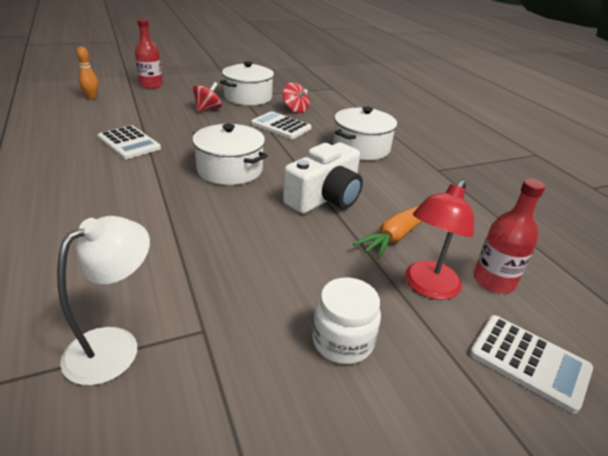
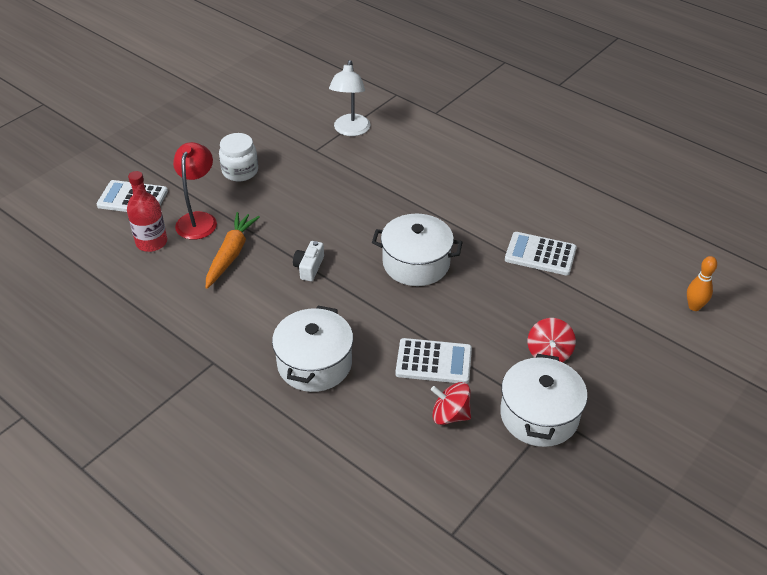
camera: 155 degrees right, 10 degrees up
red bottle [135,19,163,89] -> none
white camera [283,142,363,214] -> white camera [293,241,324,281], size x0.48

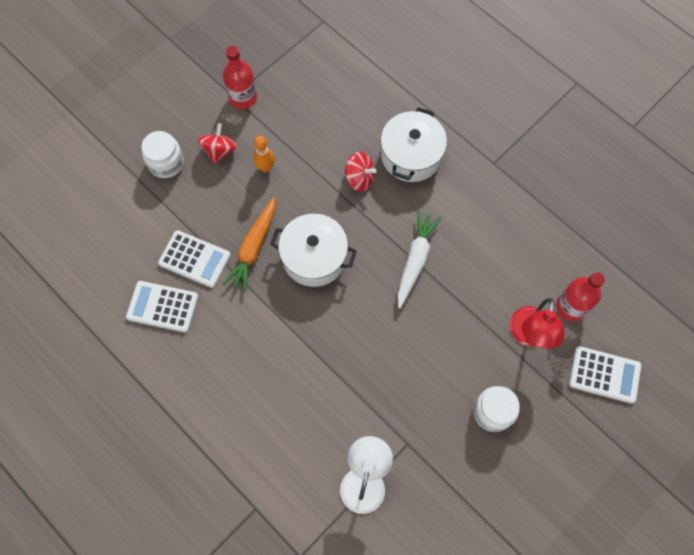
camera: 175 degrees left, 25 degrees up
orange carrot [206,212,260,289] -> orange carrot moved to [223,197,275,292]
white camera [293,241,324,281] -> white carrot [397,211,441,309]
white calculator [396,338,472,383] -> white calculator moved to [126,281,198,333]
red spinning top [431,382,471,425] -> red spinning top moved to [345,152,377,192]
white pot [500,354,588,447] -> red bottle [223,46,257,109]
orange bowling pin [687,256,717,311] -> orange bowling pin moved to [253,136,275,172]
none -> white jar [141,131,184,178]

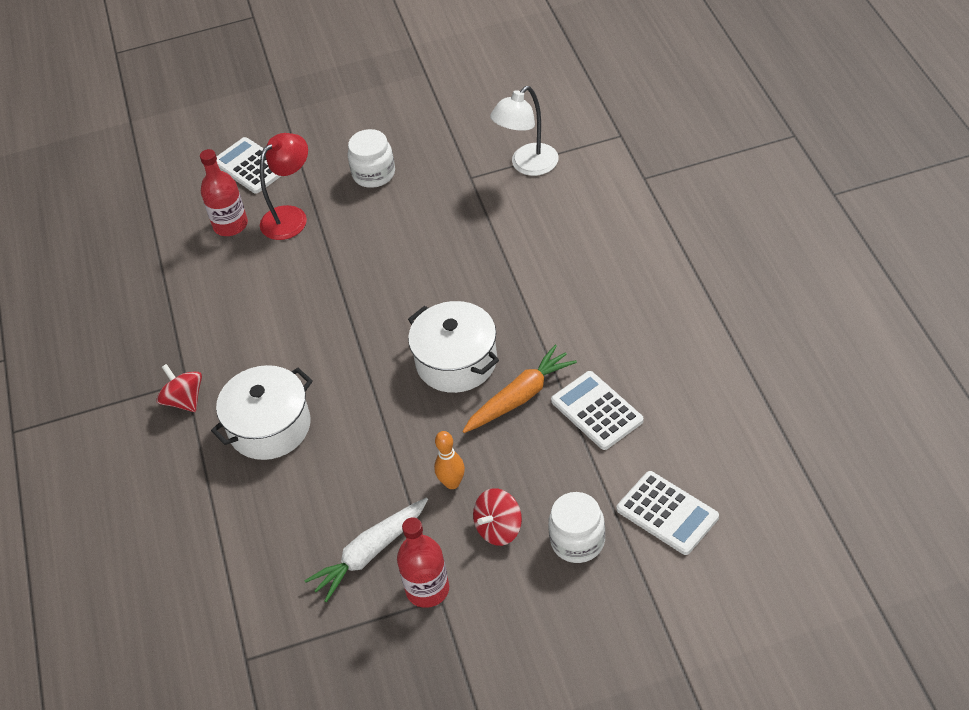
camera: 145 degrees left, 20 degrees down
white calculator [126,281,198,333] -> white calculator moved to [617,471,719,555]
red spinning top [345,152,377,192] -> red spinning top moved to [156,364,202,412]
white carrot [397,211,441,309] -> white carrot moved to [304,497,428,602]

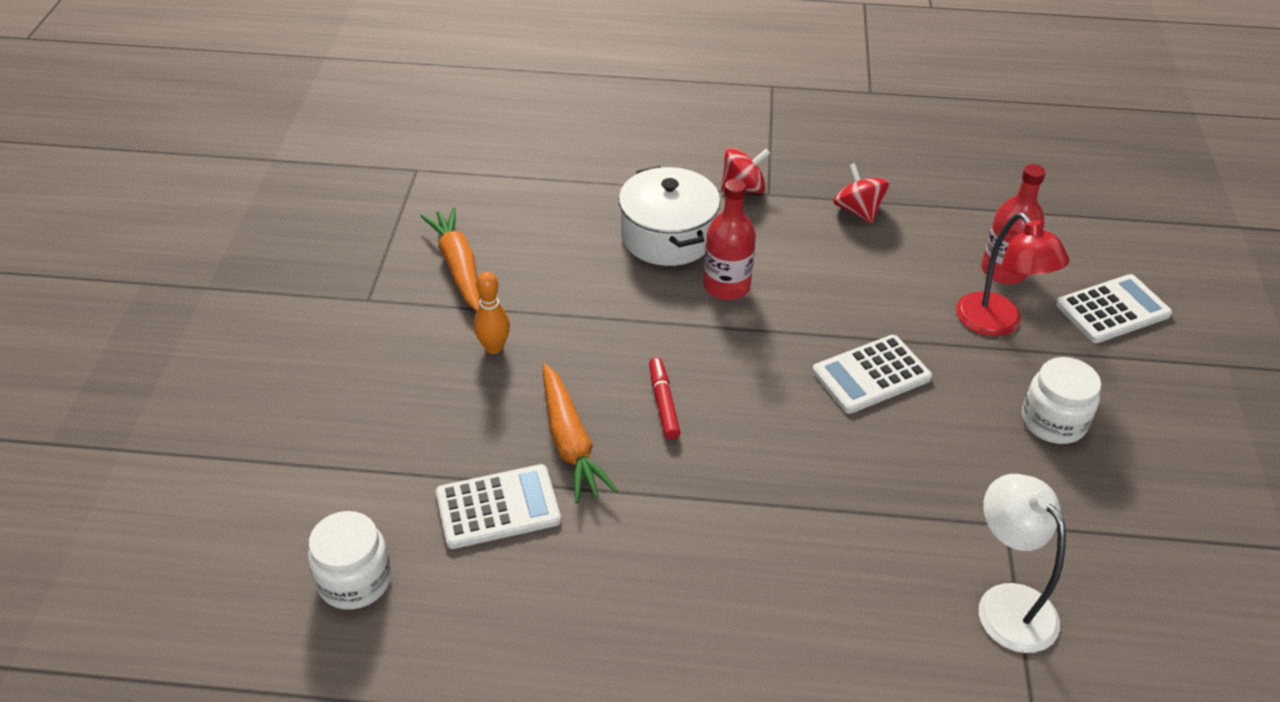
camera: 105 degrees right, 5 degrees down
white carrot [304,497,428,602] -> orange carrot [420,207,480,311]
red bottle [397,517,449,608] -> red bottle moved to [704,179,756,300]
white pot [408,301,499,393] -> red marker [649,357,681,440]
red spinning top [473,488,522,546] -> red spinning top moved to [833,163,890,224]
white jar [548,492,605,563] -> white jar moved to [308,511,392,610]
white calculator [617,471,719,555] -> white calculator moved to [812,335,932,414]

